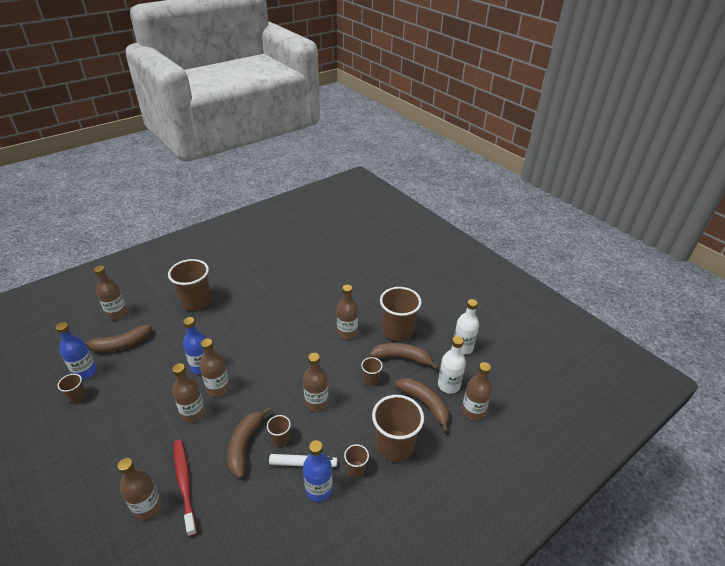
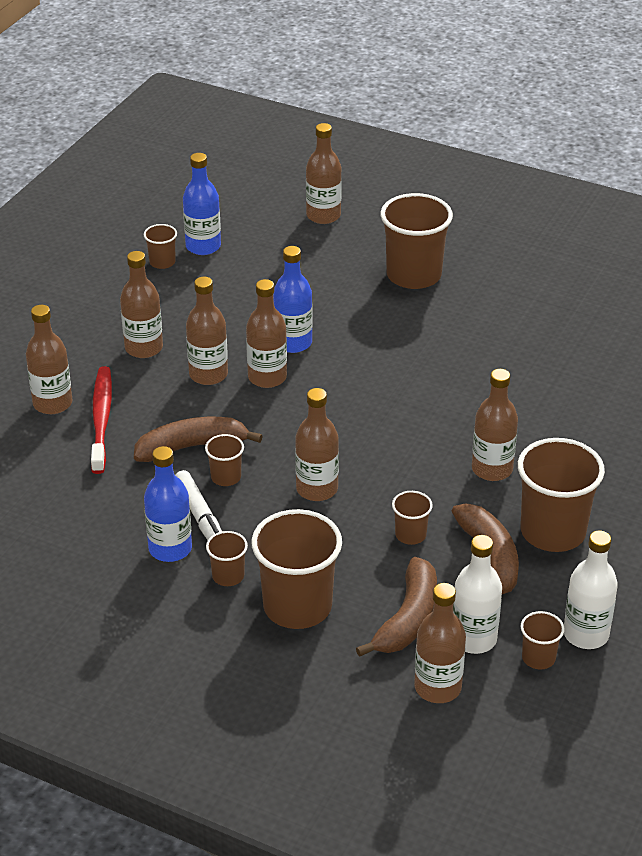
camera: 65 degrees right, 0 degrees up
brown banana [83,324,152,353] -> none
red toothbrush [174,440,197,537] -> red toothbrush turned 45 degrees counterclockwise [91,366,112,474]
none -> brown bottle [120,251,163,358]
none -> brown cup [521,611,565,669]

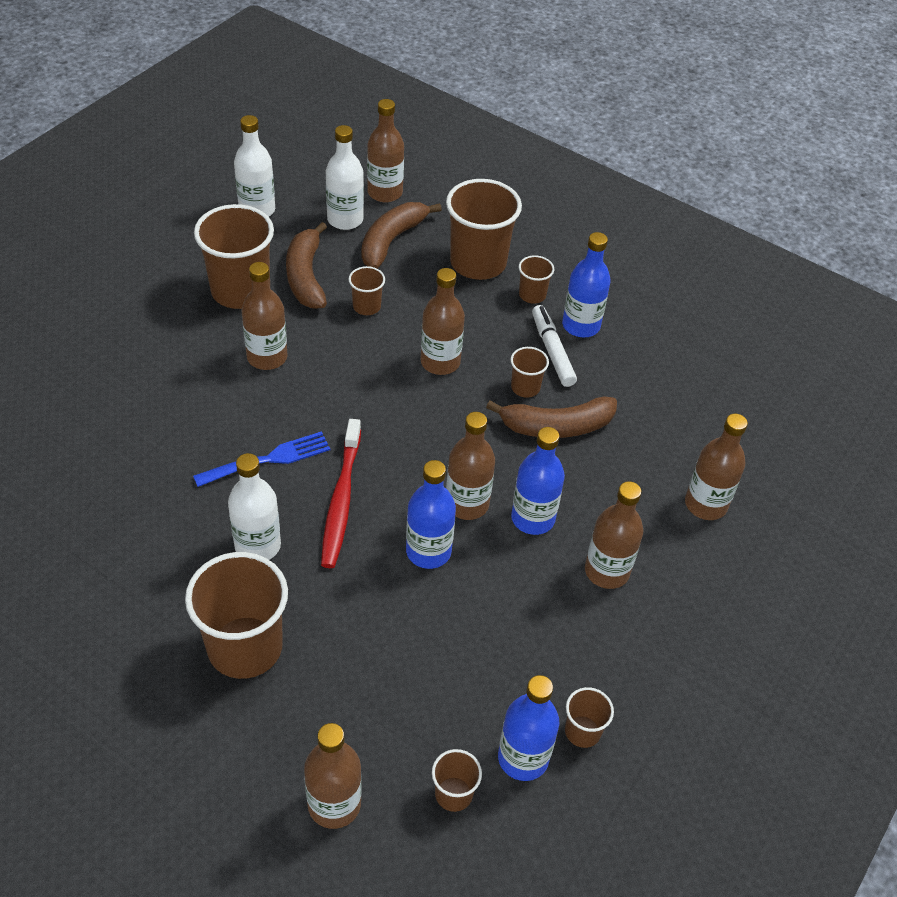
camera: 175 degrees left, 10 degrees up
red toothbrush [91,366,112,474] -> red toothbrush moved to [321,419,361,568]
brown bottle [186,277,228,385] -> blue bottle [511,427,565,535]
brown cup [521,611,565,669] -> brown cup moved to [432,749,482,812]
none -> blue fork [193,431,330,487]
none -> white bottle [228,453,281,560]

